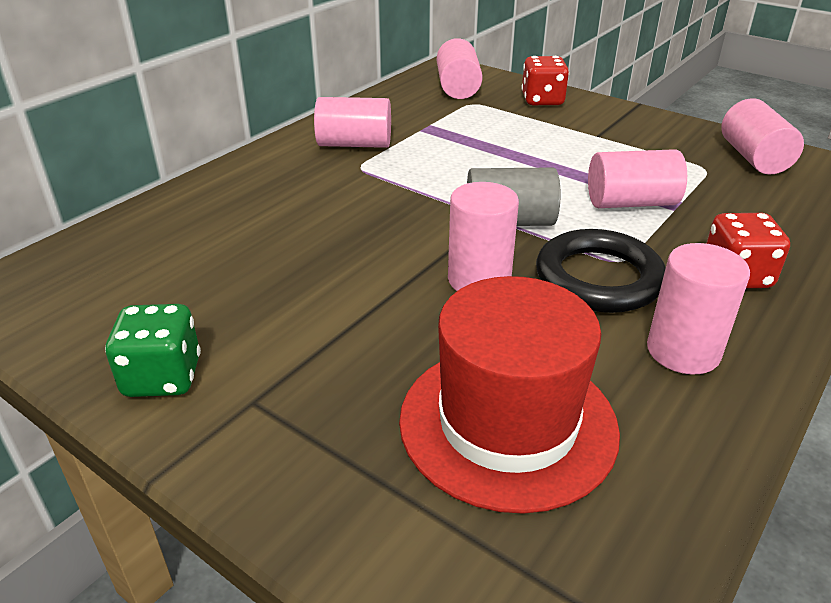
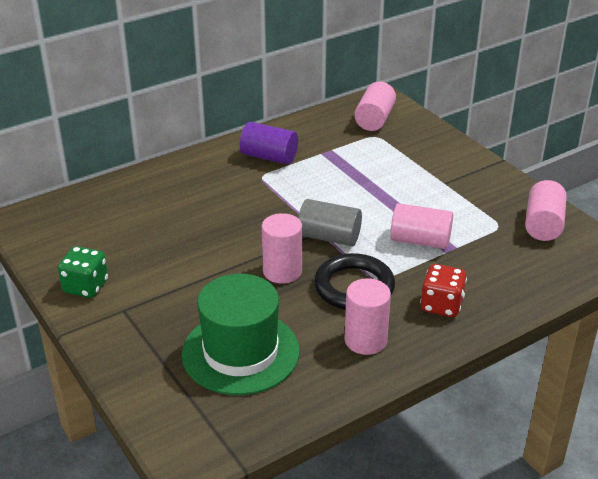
camera: 20 degrees right, 0 degrees up
pink cylinder [314,97,391,148] -> purple cylinder [240,122,298,165]
red hat [399,276,620,514] -> green hat [182,274,300,395]
red dice [521,56,569,105] -> none

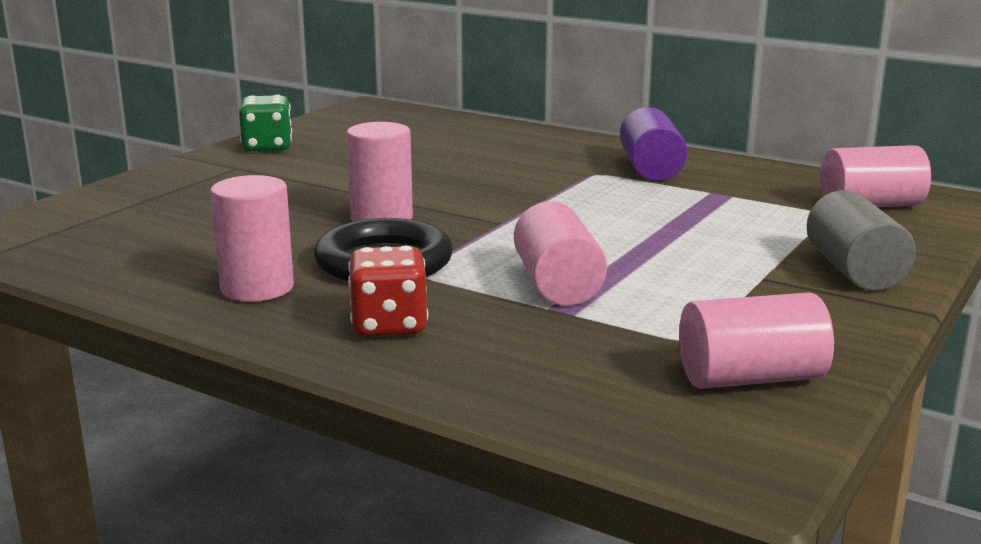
camera: 65 degrees right, 15 degrees down
green hat [182,274,300,395] -> none
grey cylinder [298,199,362,246] -> grey cylinder moved to [807,190,916,291]

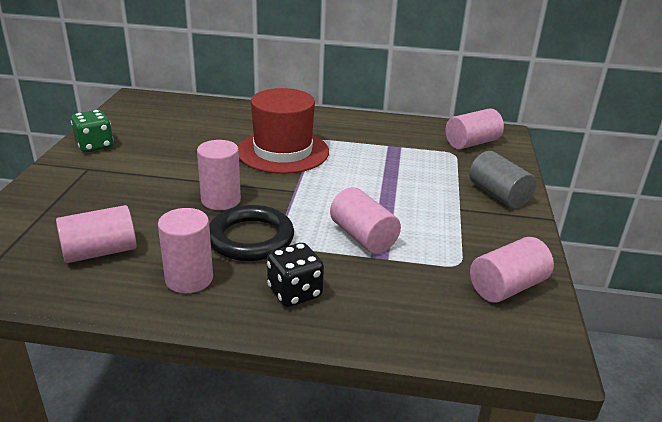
camera: 25 degrees left, 10 degrees up
red dice [348,246,428,337] -> black dice [267,243,324,307]
purple cylinder [620,107,687,181] -> none
none -> pink cylinder [56,205,136,263]
none -> red hat [238,88,329,174]

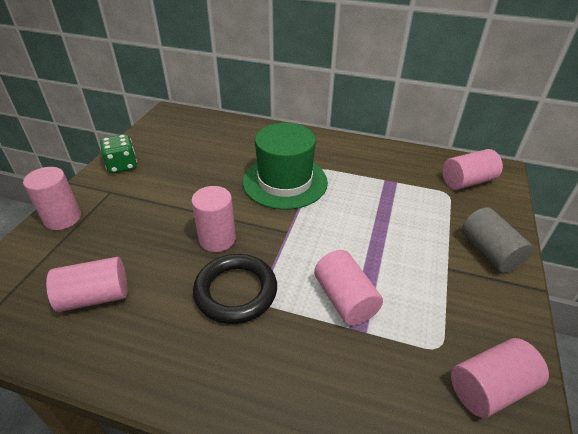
camera: 10 degrees right, 10 degrees up
pink cylinder [158,208,213,293] -> pink cylinder moved to [23,167,81,230]
red hat [238,88,329,174] -> green hat [242,123,328,210]
black dice [267,243,324,307] -> none

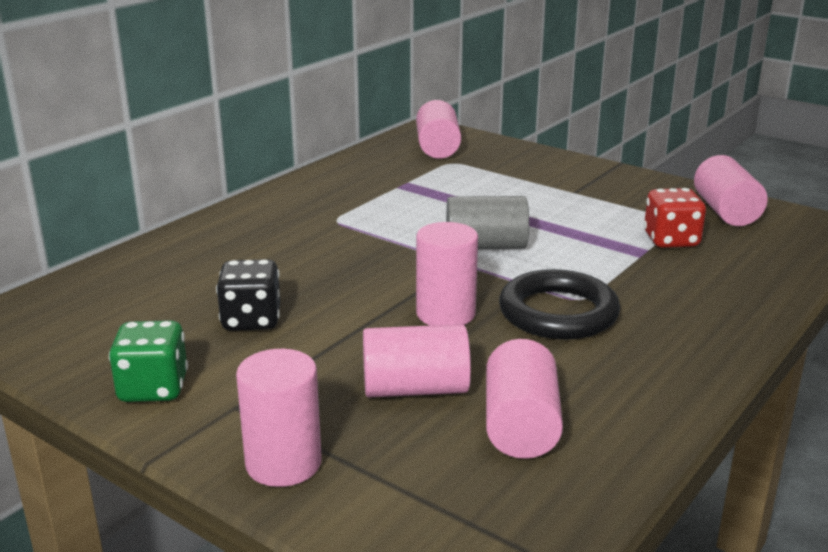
camera: 70 degrees left, 15 degrees down
green hat [242,123,328,210] -> none
pink cylinder [314,250,383,326] -> pink cylinder moved to [363,324,471,397]
grey cylinder [462,207,533,273] -> grey cylinder moved to [446,196,529,249]
none -> black dice [216,259,280,331]
none -> red dice [644,188,706,248]

